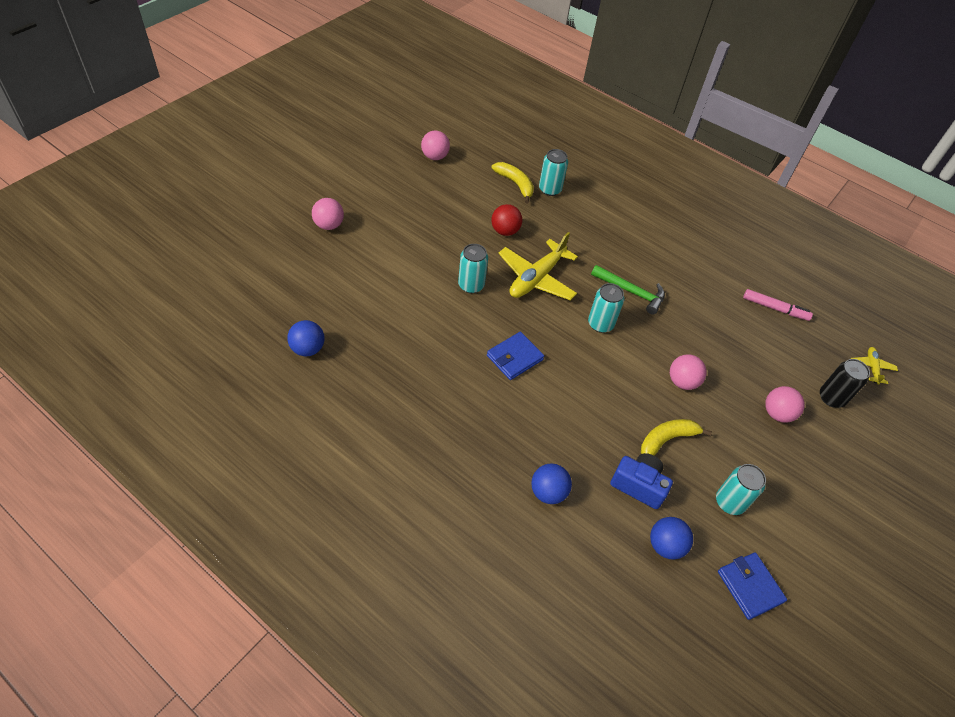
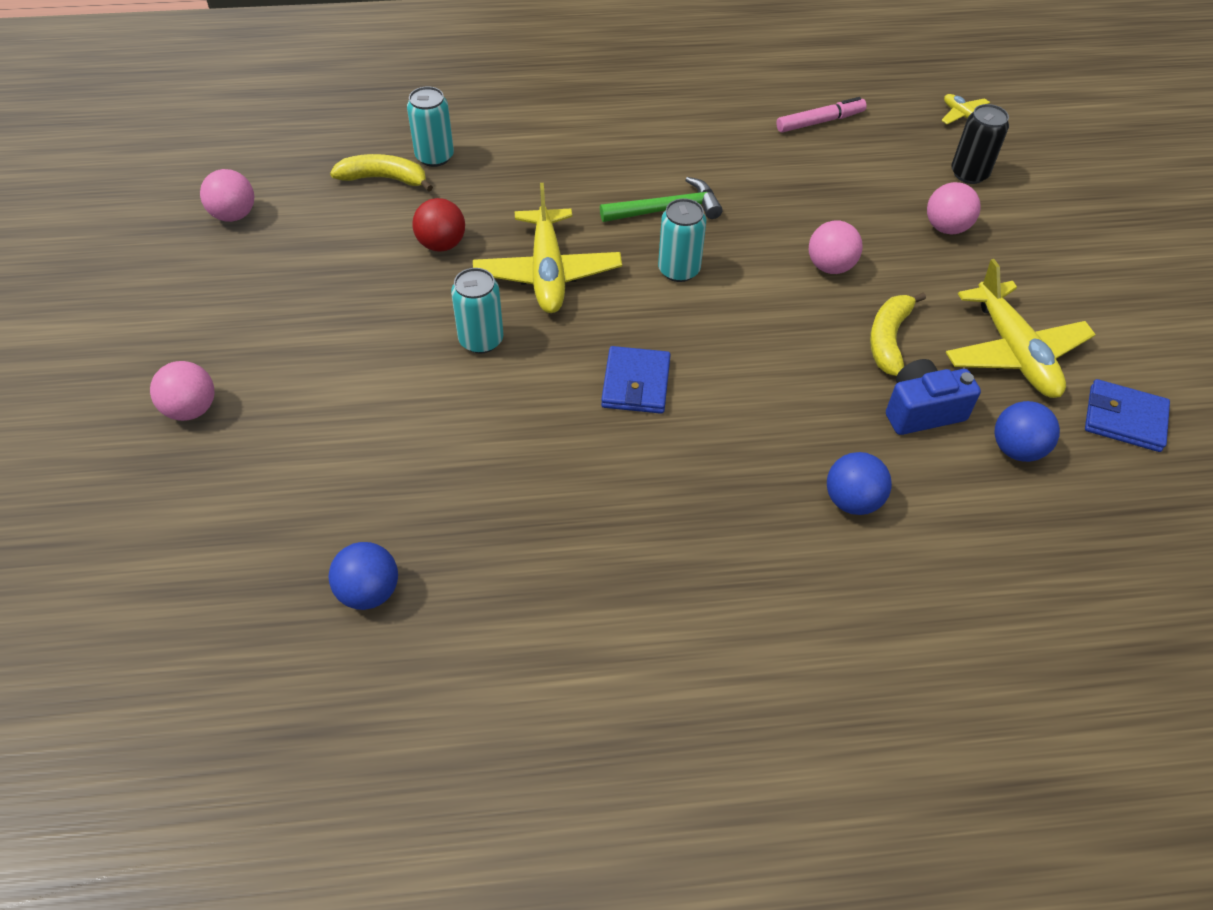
camera: 40 degrees left, 0 degrees up
turquoise can [716,464,766,515] -> yellow plane [946,259,1096,398]

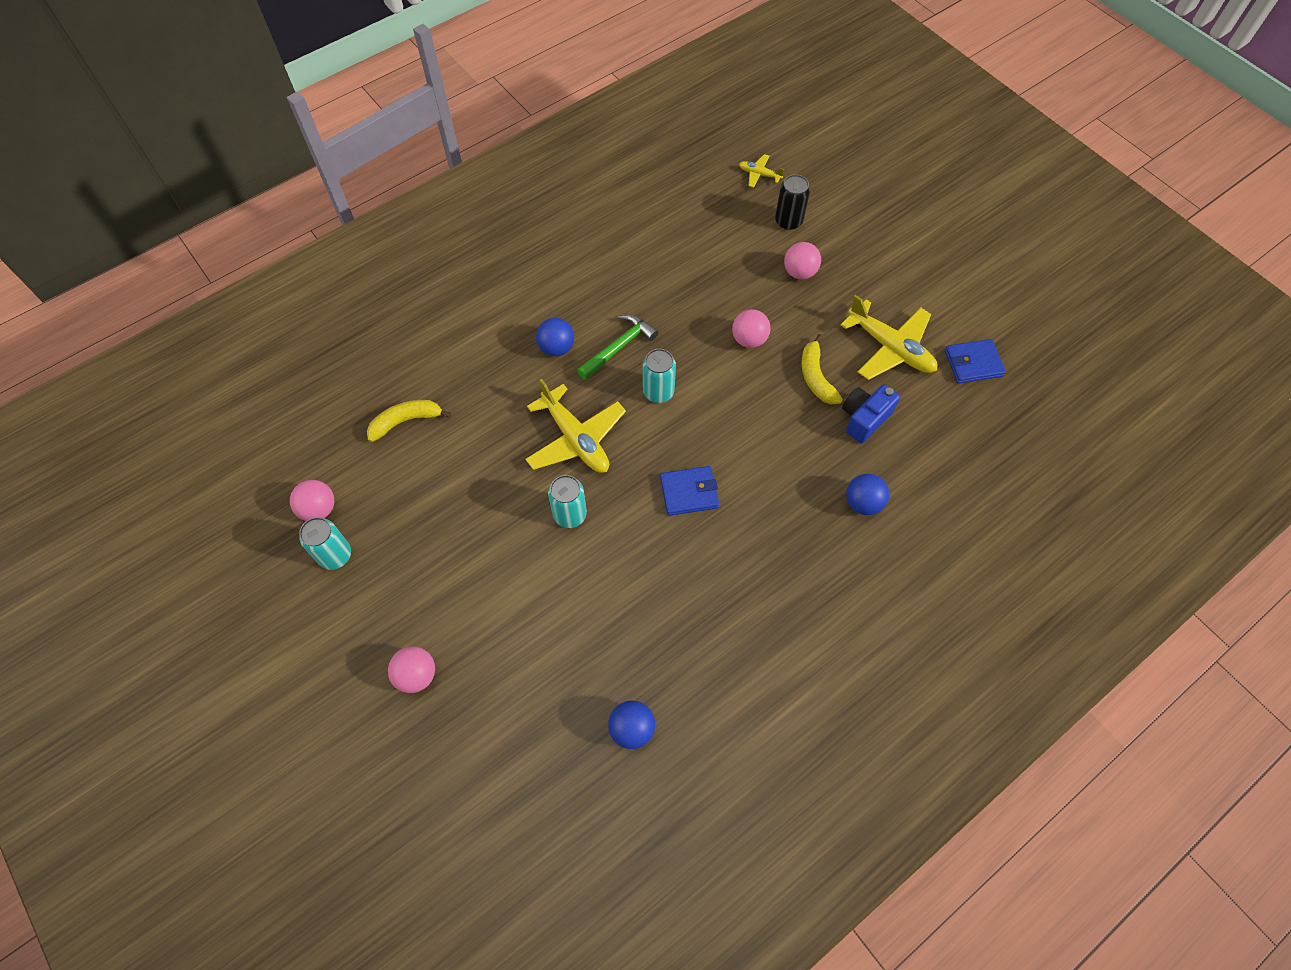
camera: 30 degrees left, 10 degrees up
turquoise can [407,86,454,167] -> turquoise can moved to [299,517,351,570]
red ball [412,198,465,252] -> none
blue wallet [601,346,671,414] -> blue wallet turned 75 degrees counterclockwise [660,466,719,516]
pink marker [776,97,867,132] -> none
blue ball [994,401,1060,462] -> blue ball moved to [536,318,574,356]

